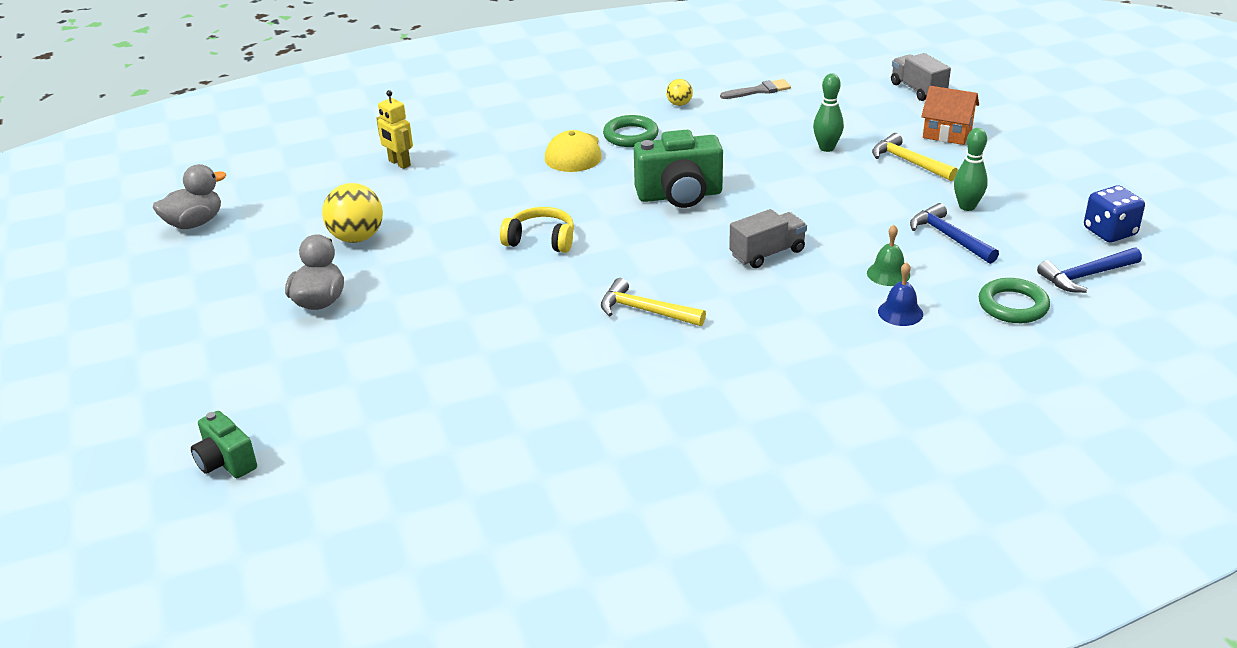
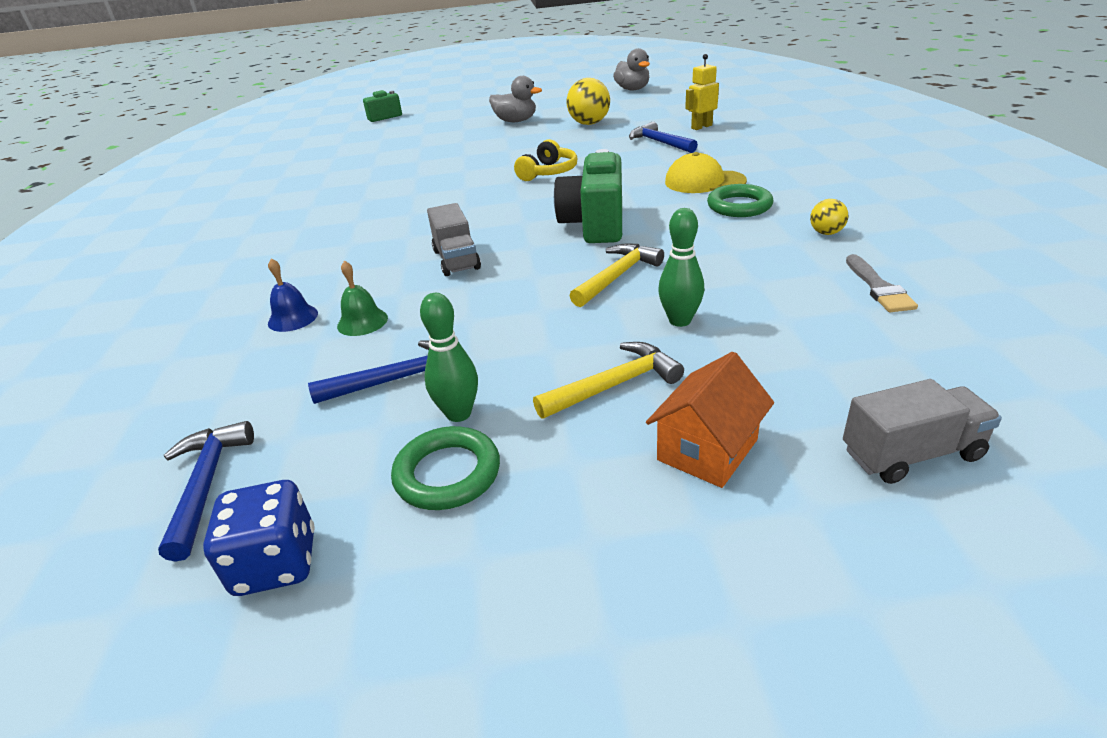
camera: 105 degrees right, 0 degrees up
yellow hammer [601,278,706,326] -> yellow hammer moved to [570,243,664,307]
green ring [979,278,1050,323] -> green ring moved to [391,426,500,510]
none -> blue hammer [629,122,698,153]

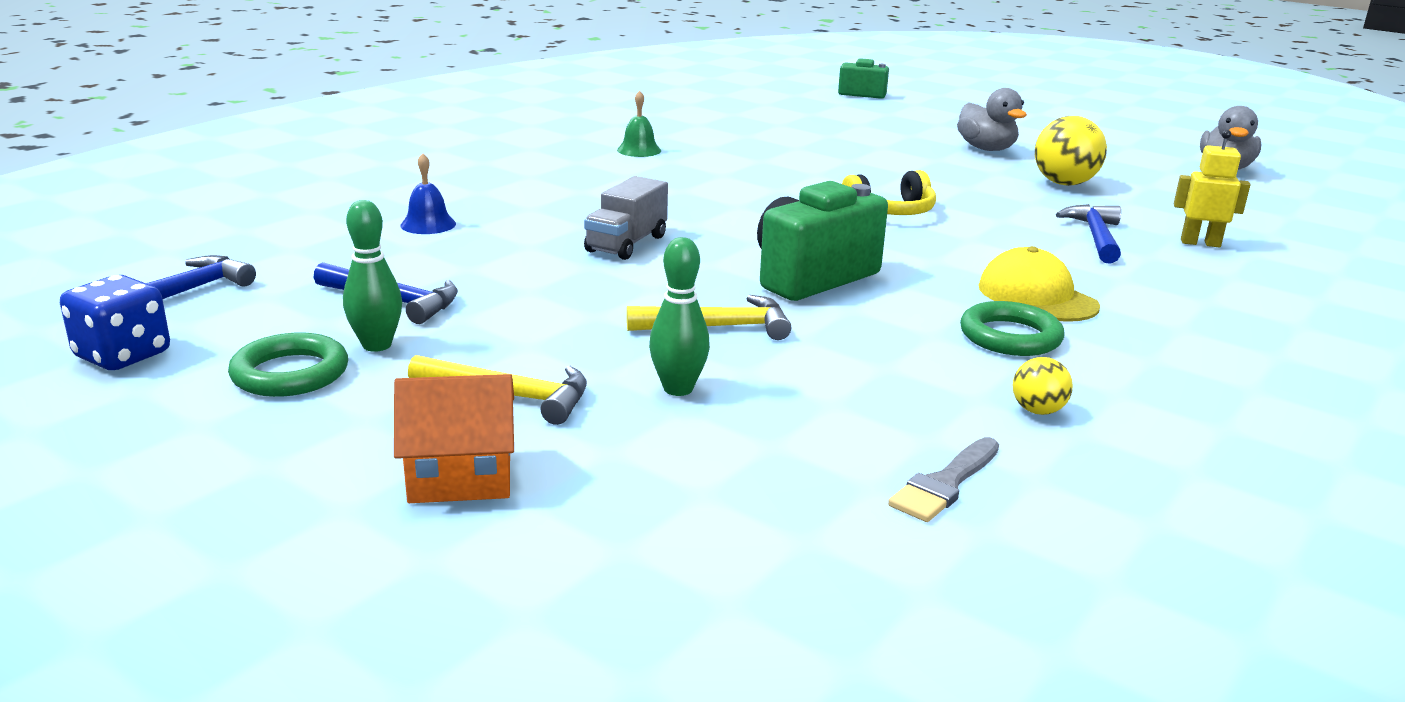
camera: 40 degrees right, 10 degrees down
green bell [337,261,388,336] -> green bell moved to [617,91,661,157]
grey truck [843,379,1002,484] -> none

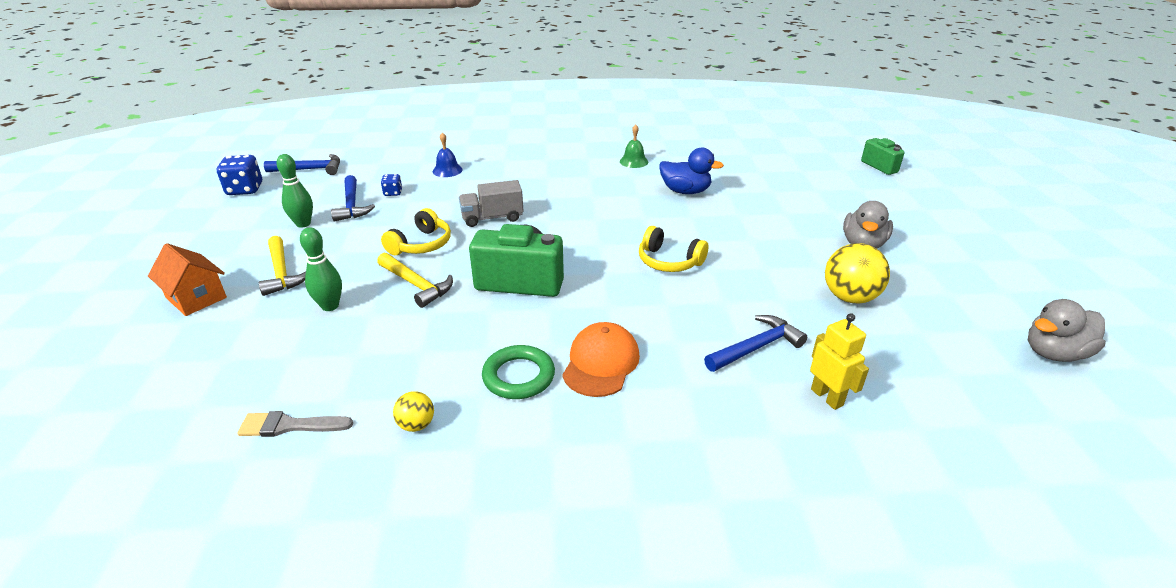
camera: 50 degrees right, 10 degrees up
green ring [228,333,348,397] -> none
yellow cap [978,246,1100,322] -> orange cap [562,322,640,397]
none -> blue dice [381,174,402,196]
none -> yellow headphones [381,208,451,255]
none -> blue duck [659,147,724,194]

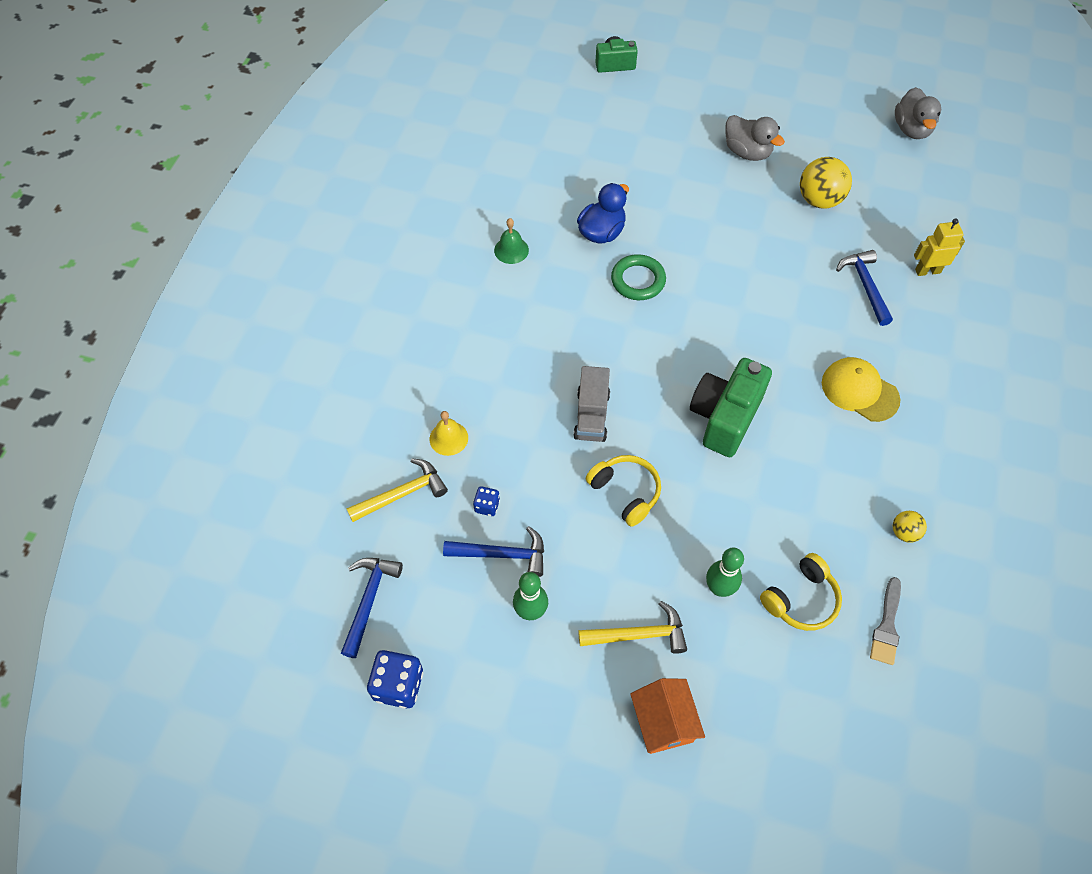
camera: 70 degrees left, 25 degrees up
orange house [148,243,227,316] -> orange house turned 75 degrees counterclockwise [630,678,705,754]
yellow hammer [377,253,453,308] -> yellow hammer moved to [346,458,448,522]
blue bell [433,132,462,177] -> yellow bell [430,411,468,456]
green ring [482,345,555,399] -> green ring moved to [611,254,666,300]
orange cap [562,322,640,397] -> yellow cap [822,357,901,422]
yellow headphones [639,226,708,272] -> yellow headphones moved to [760,553,842,631]

